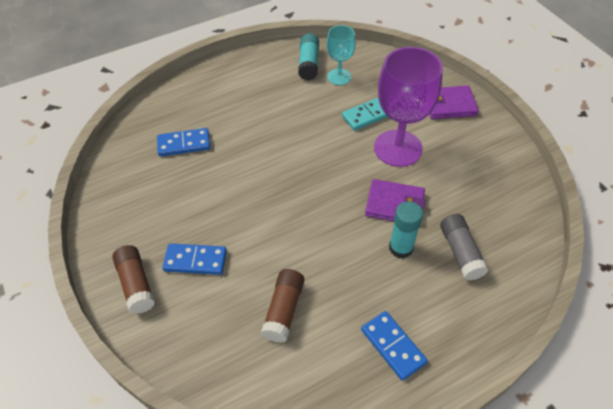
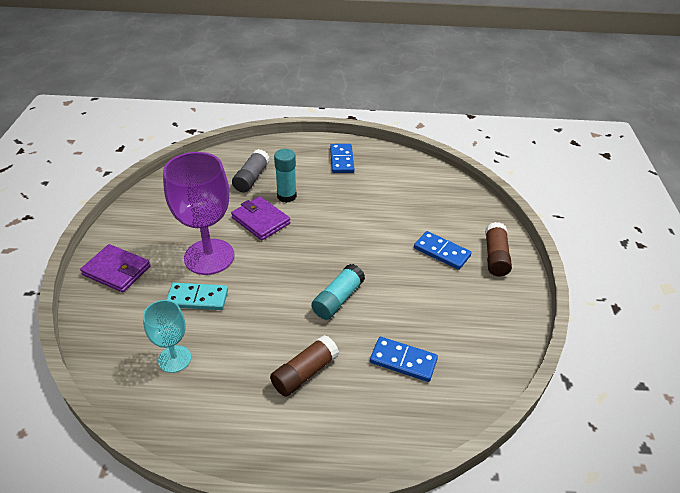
camera: 150 degrees left, 10 degrees down
brown glue stick [261,269,304,343] -> brown glue stick moved to [270,335,339,397]
turquoise glue stick [298,34,319,80] -> turquoise glue stick moved to [311,264,365,320]

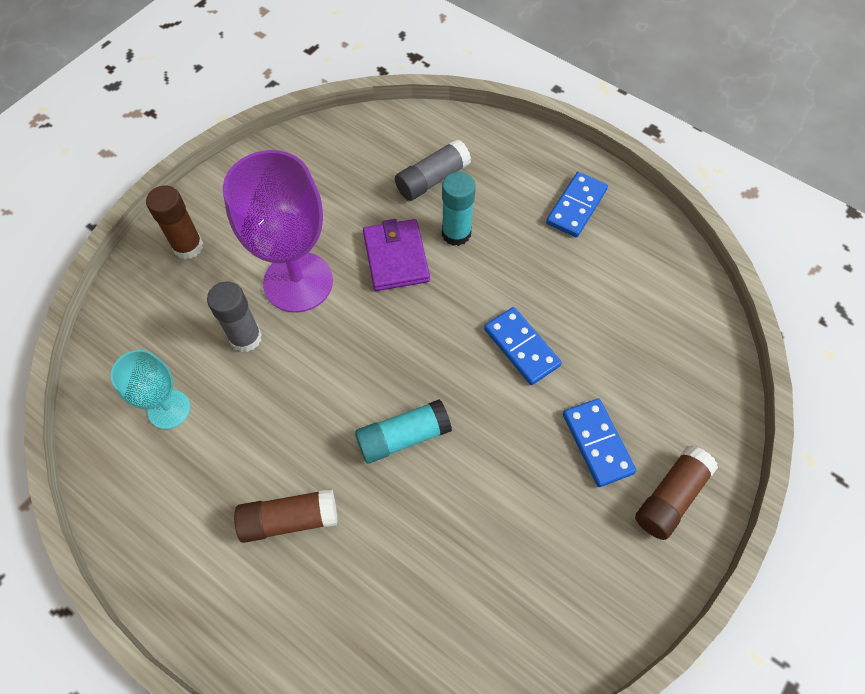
camera: 35 degrees right, 20 degrees up
purple wallet [80,244,150,292] -> brown glue stick [146,185,203,259]
turquoise domino [166,283,228,310] -> grey glue stick [207,281,262,352]
blue domino [370,337,438,382] -> blue domino moved to [484,307,562,385]

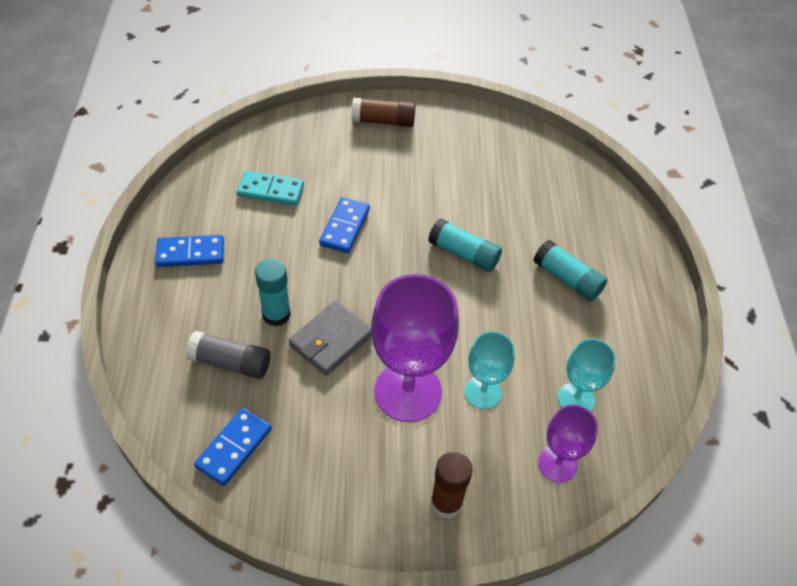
camera: 130 degrees left, 10 degrees down
grey glue stick [207,281,262,352] -> turquoise goblet [465,331,515,409]
brown glue stick [234,488,338,543] -> turquoise glue stick [533,240,607,301]
purple wallet [363,219,430,291] -> grey wallet [289,301,372,376]
blue domino [563,398,636,487] -> blue domino moved to [194,408,272,486]
none -> turquoise domino [237,171,304,206]
none -> purple goblet [538,405,598,483]

